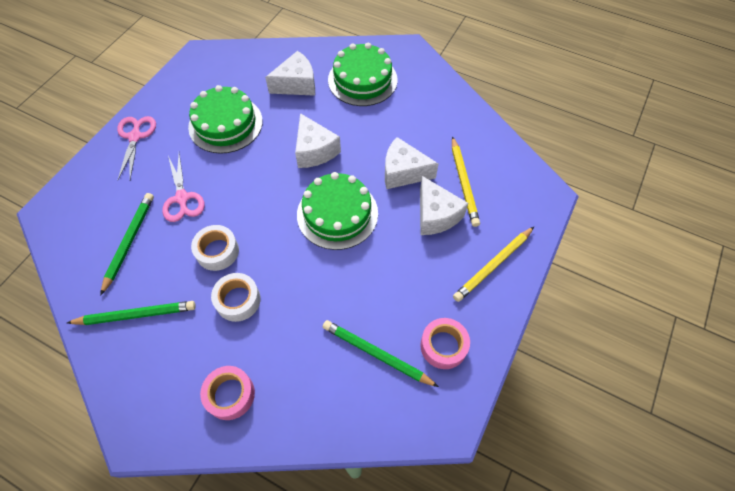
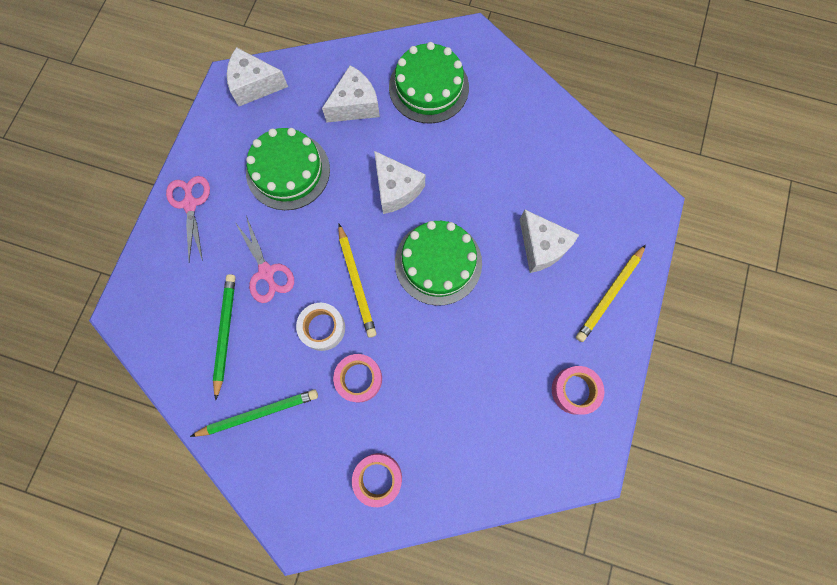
camera: 10 degrees left, 15 degrees up
white tape [211,273,261,322] -> pink tape [333,354,382,403]
green pencil [323,320,439,387] -> none
white cheese [385,137,439,189] -> white cheese moved to [227,47,288,106]
yellow pencil [452,136,480,227] -> yellow pencil moved to [338,224,377,338]

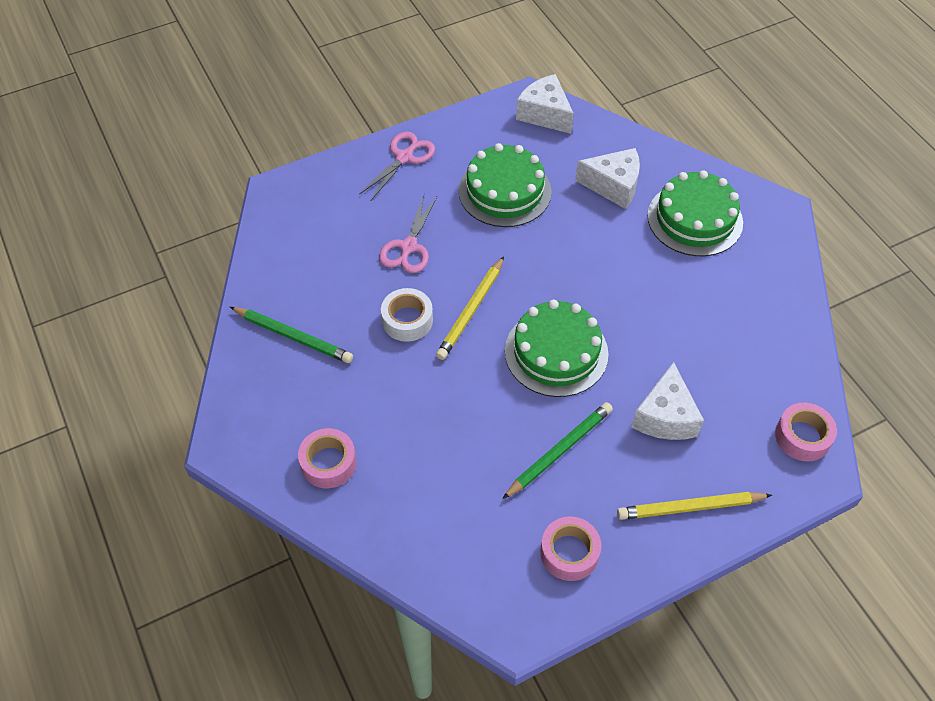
camera: 45 degrees right, 20 degrees down
green pencil [213,274,236,400] -> green pencil moved to [502,402,613,499]
pink tape [333,354,382,403] -> pink tape moved to [775,403,837,462]
white cheese [374,151,425,214] -> none

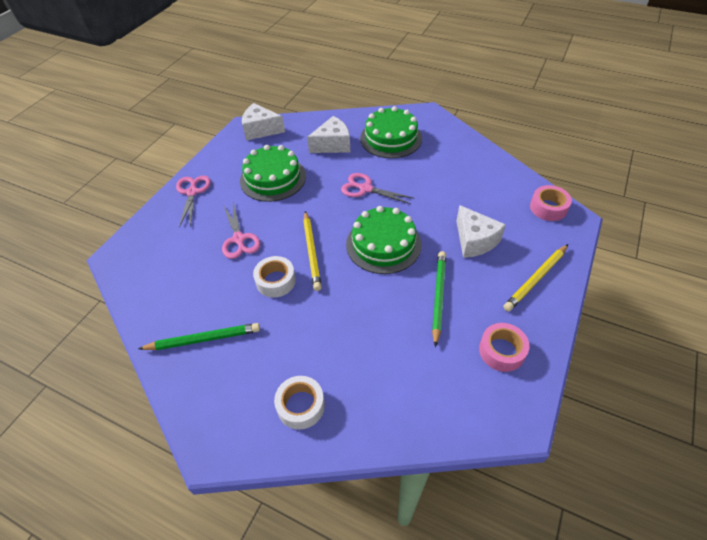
camera: 35 degrees left, 5 degrees down
pink tape [298,428,357,488] -> white tape [274,376,325,430]
none -> pink scissors [341,173,414,204]

